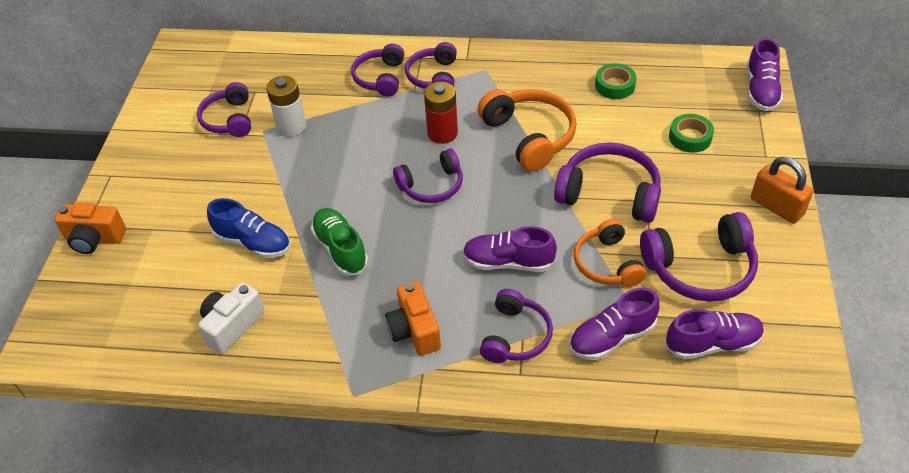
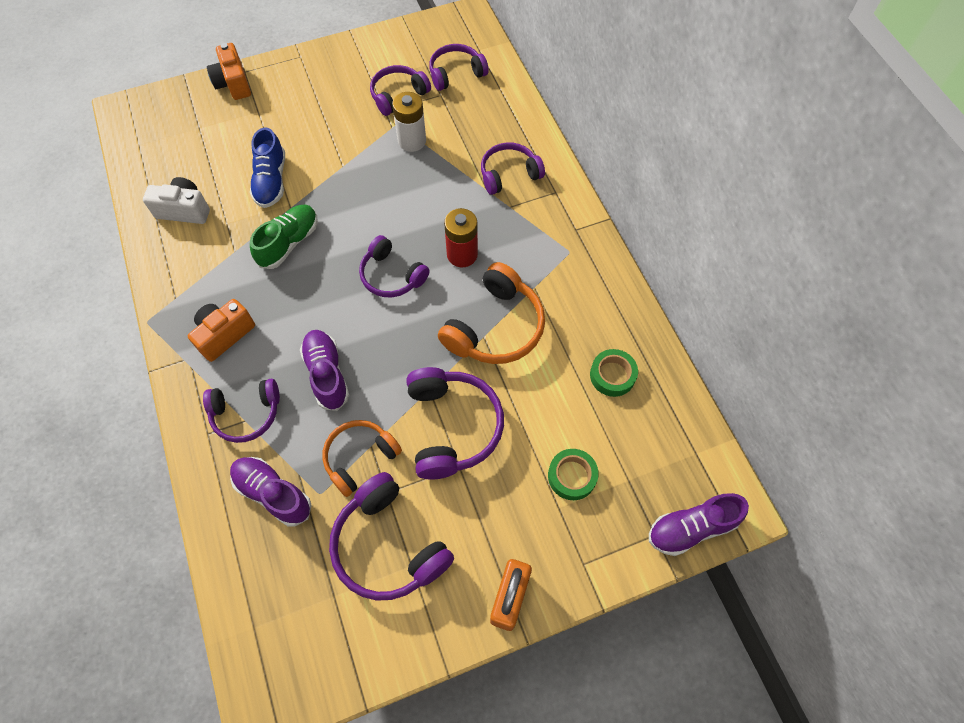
camera: 60 degrees right, 15 degrees up
purple headphones [405,42,457,89] -> purple headphones moved to [429,44,489,91]
purple shoe [666,309,764,360] -> none

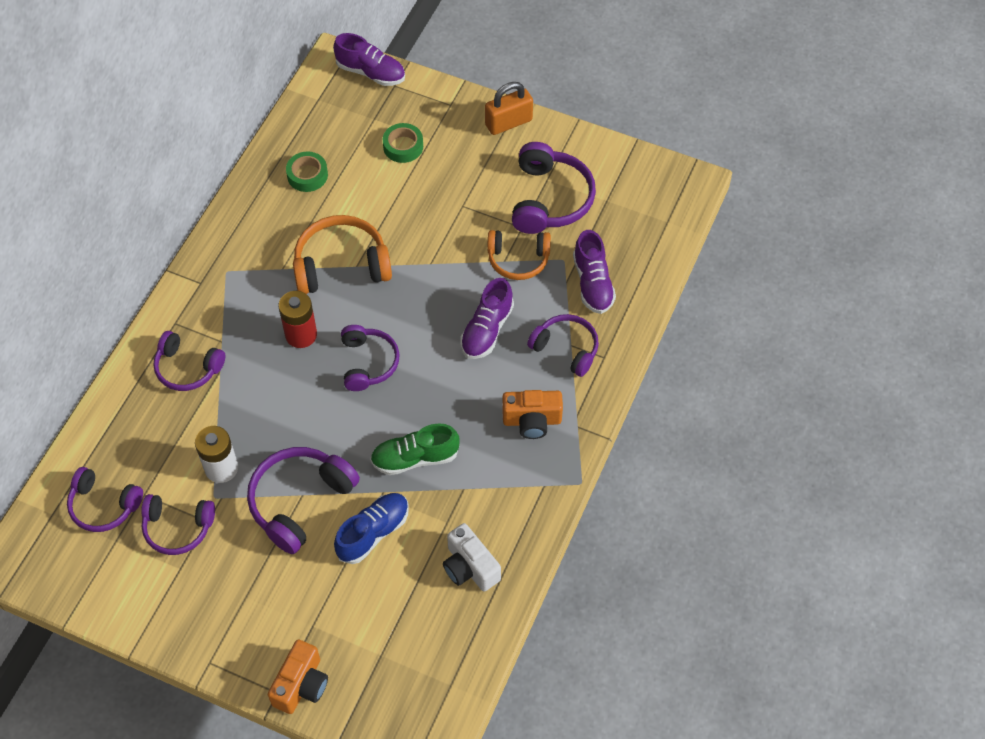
camera: 135 degrees left, 5 degrees down
purple headphones [406,367,504,480] -> purple headphones moved to [247,447,360,554]

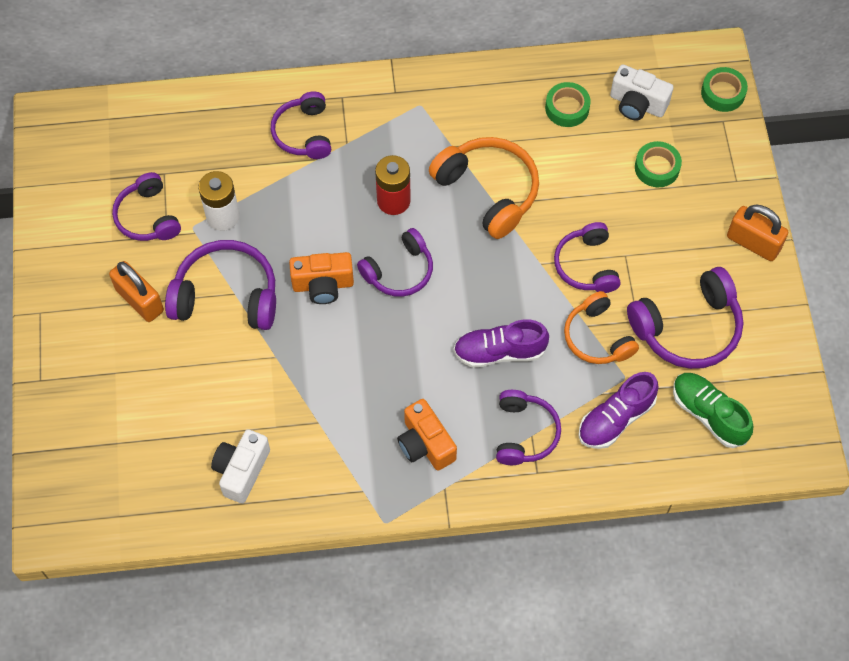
camera: 60 degrees right, 5 degrees up
purple headphones [67,467,143,532] -> purple headphones moved to [554,222,621,293]
orange camera [268,640,328,714] -> orange camera moved to [289,252,354,304]
purple shoe [333,33,405,86] -> green tape [701,67,748,112]
blue shoe [334,493,409,564] -> none
green shoe [370,423,460,475] -> green shoe moved to [673,373,753,448]
none -> orange padlock [109,261,164,322]
none -> white camera [610,64,674,120]

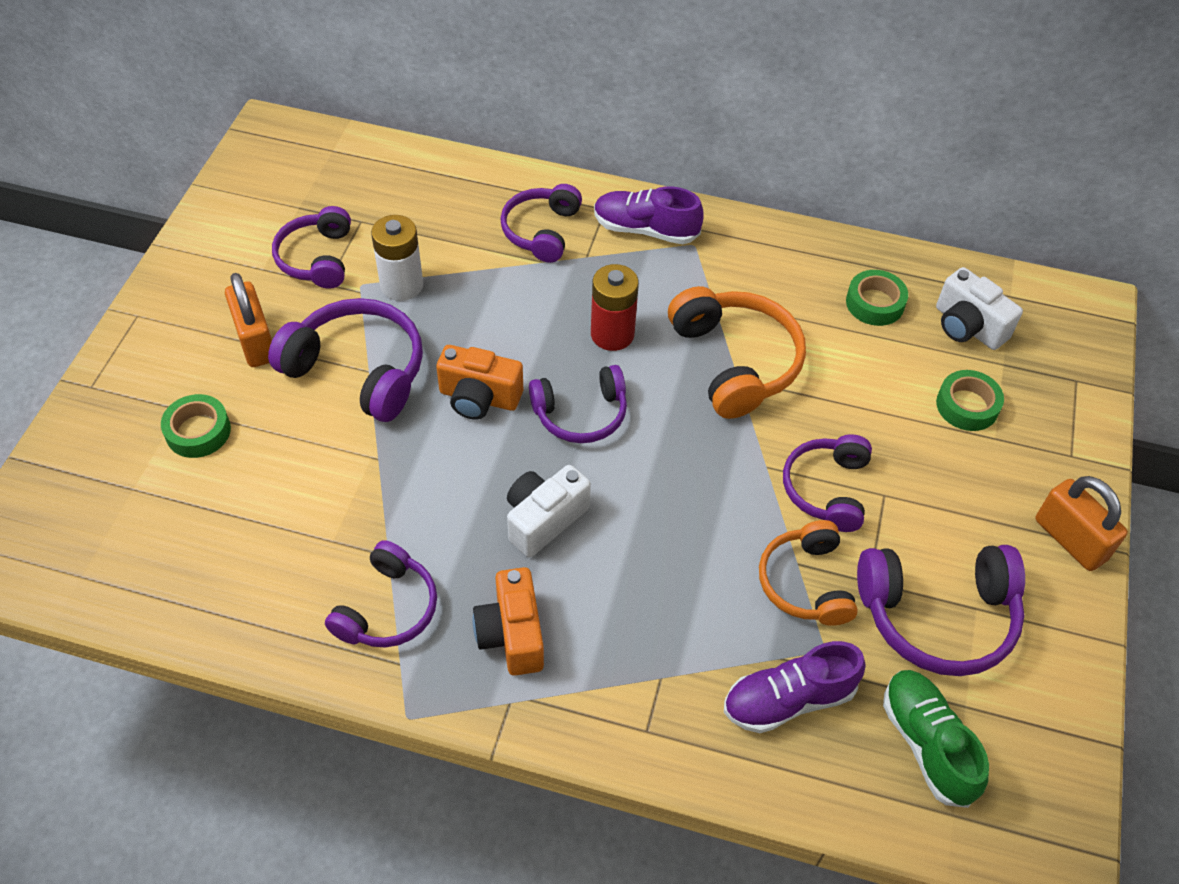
camera: 20 degrees right, 10 degrees down
white camera [211,429,270,504] -> white camera moved to [507,465,591,557]
purple shoe [453,320,549,368] -> purple shoe moved to [594,186,703,244]
purple headphones [496,390,561,465] -> purple headphones moved to [325,540,437,648]
green tape [701,67,748,112] -> green tape moved to [161,394,231,458]

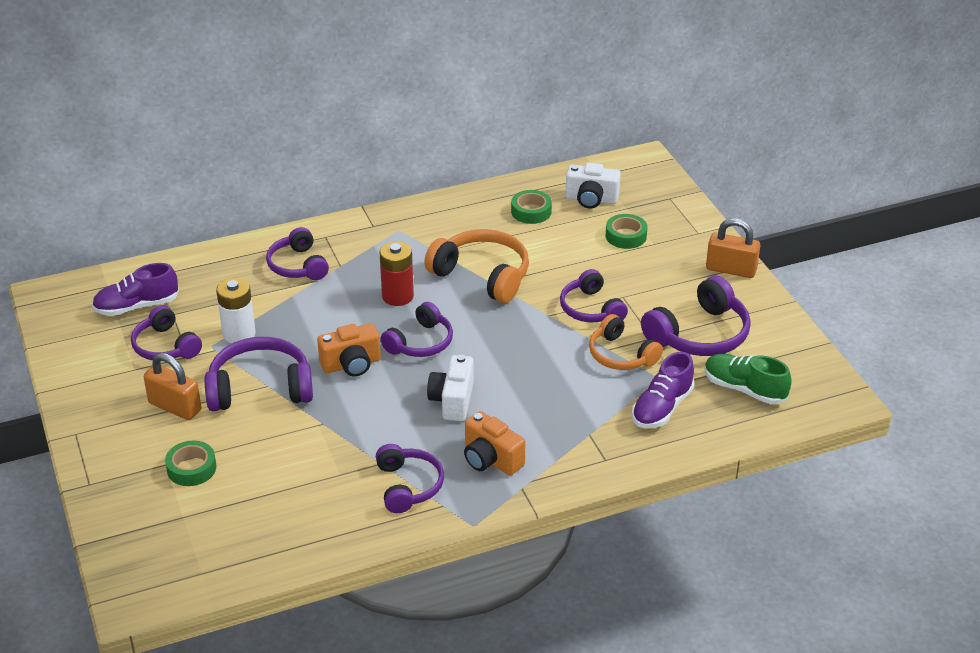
camera: 35 degrees left, 15 degrees down
purple shoe [594,186,703,244] -> purple shoe moved to [92,263,179,316]

